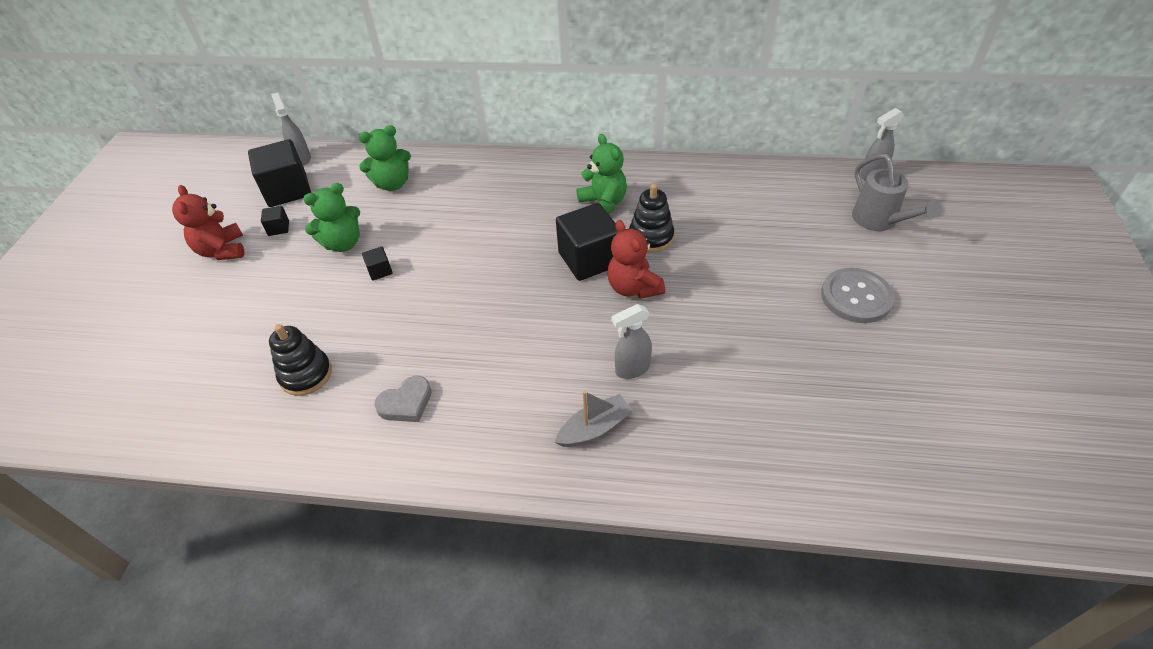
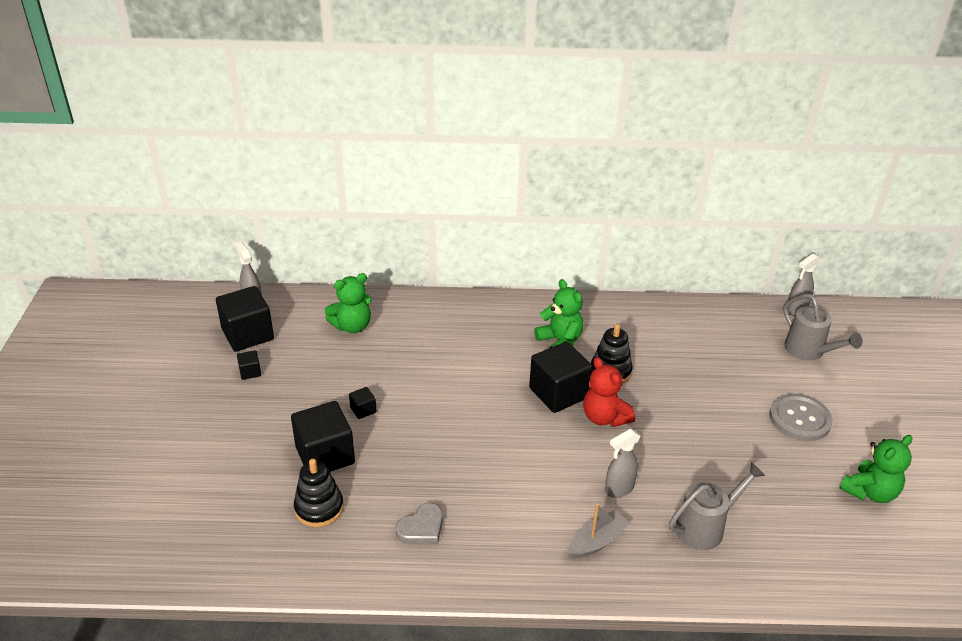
camera: 10 degrees left, 10 degrees down
red teddy bear [172,185,244,260] -> none
green teddy bear [303,183,360,252] -> green teddy bear moved to [839,435,913,503]
none -> black cube [291,401,355,472]
none -> grey watering can [669,462,766,550]

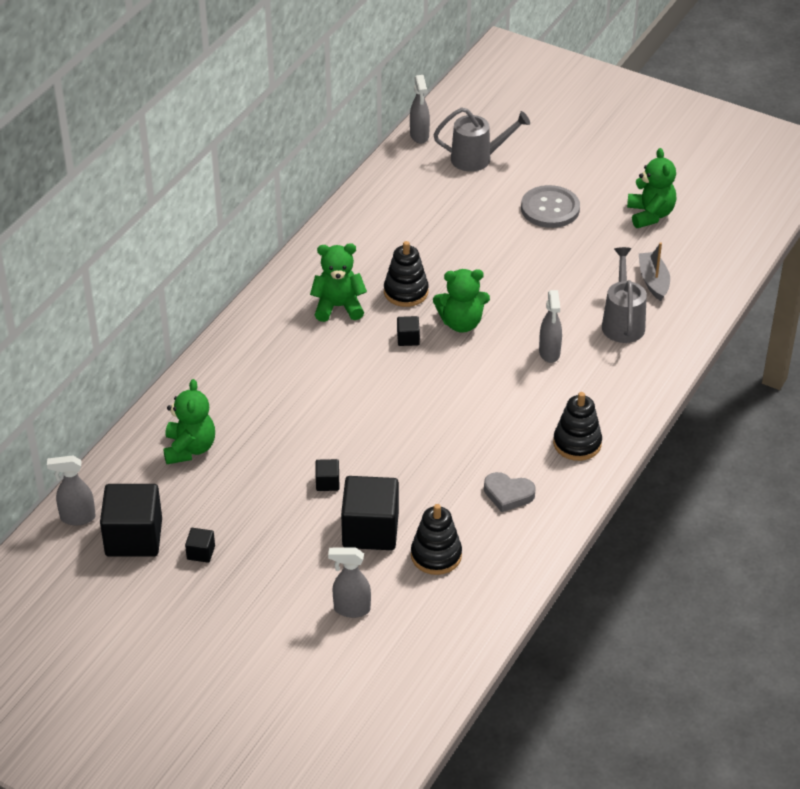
camera: 60 degrees left, 5 degrees up
grey heart [396,503,443,545] -> grey heart turned 120 degrees clockwise [484,472,536,512]
black cube [529,342,593,413] -> black cube [397,316,420,346], size x0.45
grey boat [568,504,630,558] -> grey boat moved to [639,242,670,301]
red teddy bear [583,357,635,427] -> green teddy bear [433,269,490,333]
none -> grey spray bottle [328,548,371,618]
none -> black stacking toy [553,392,602,461]

